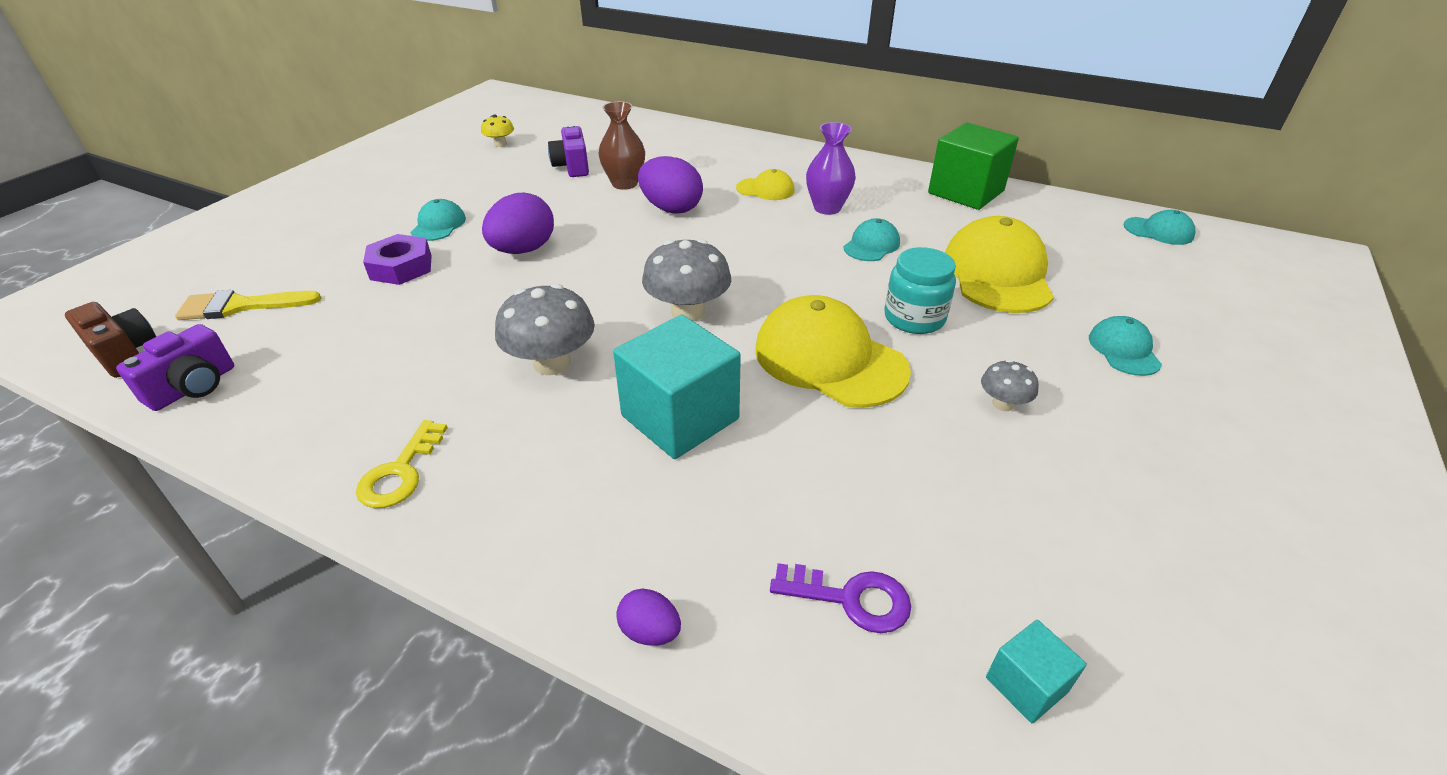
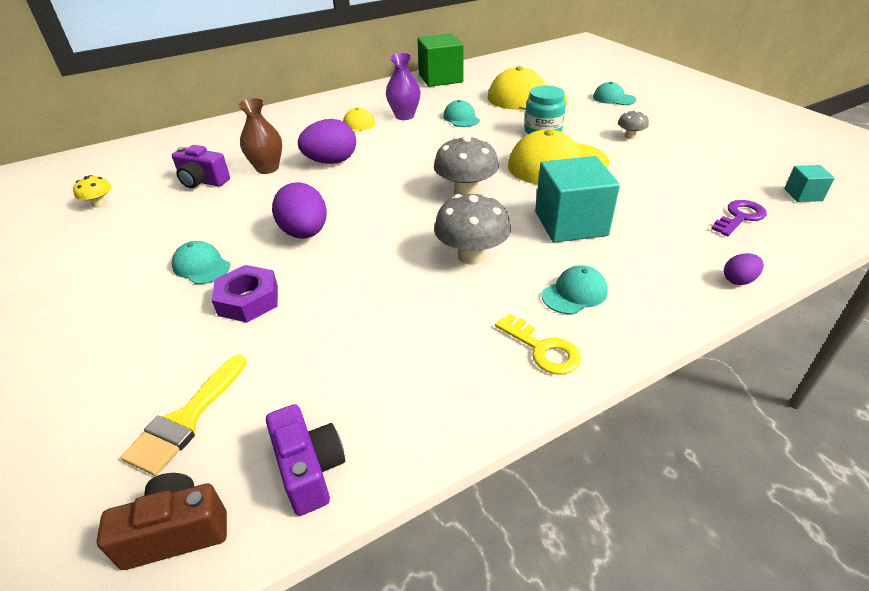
camera: 55 degrees left, 0 degrees up
turquoise cap [1124,210,1195,245] -> turquoise cap moved to [542,265,608,314]

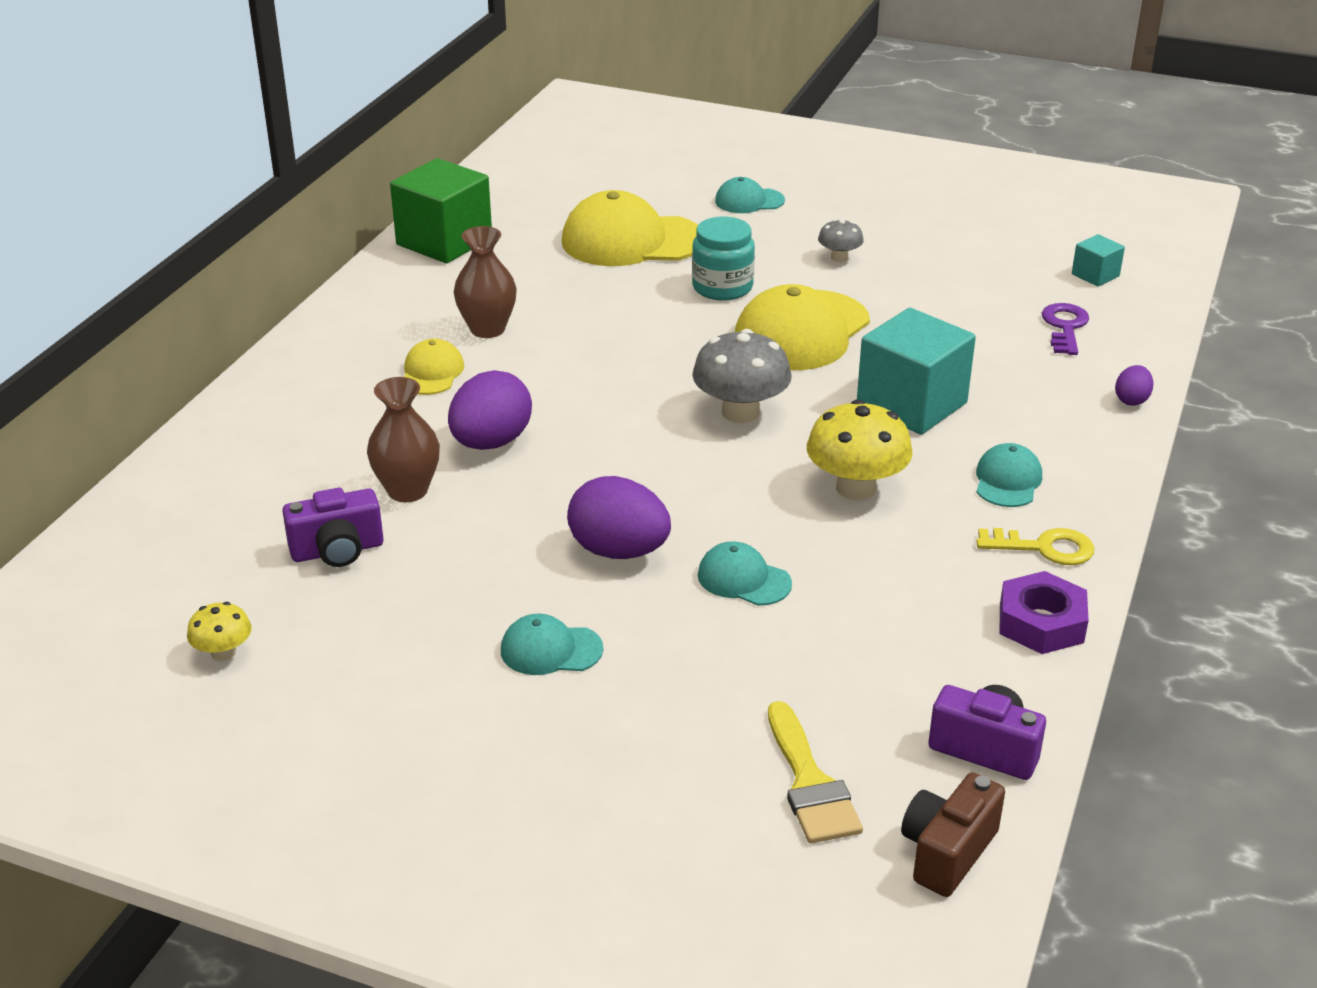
camera: 40 degrees left, 5 degrees down
purple nut [212,265,278,323] -> purple nut moved to [999,571,1089,654]
purple vase [386,53,421,120] -> brown vase [454,226,517,338]
grey mushroom [434,194,511,265] -> yellow mushroom [807,399,912,500]
turquoise cap [443,100,480,127] -> turquoise cap moved to [698,541,792,606]

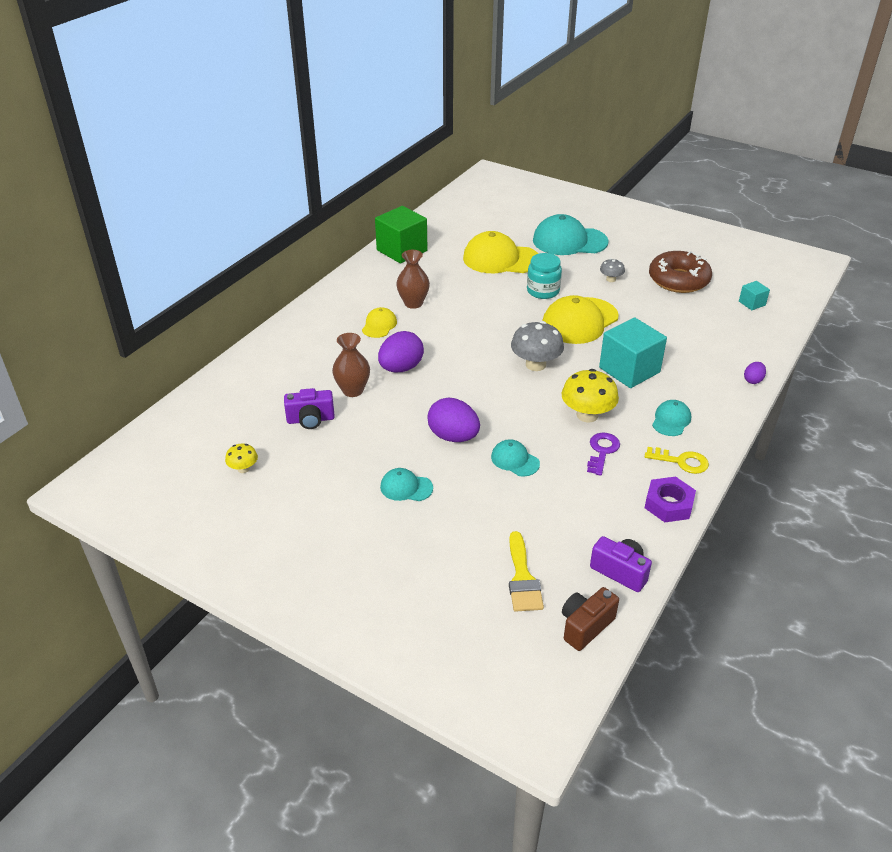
camera: 10 degrees right, 5 degrees up
turquoise cap [715,177,785,213] -> turquoise cap [533,214,609,255], size x1.97
purple key [1042,303,1089,355] -> purple key moved to [587,433,620,476]
none -> brown donut [649,251,712,293]

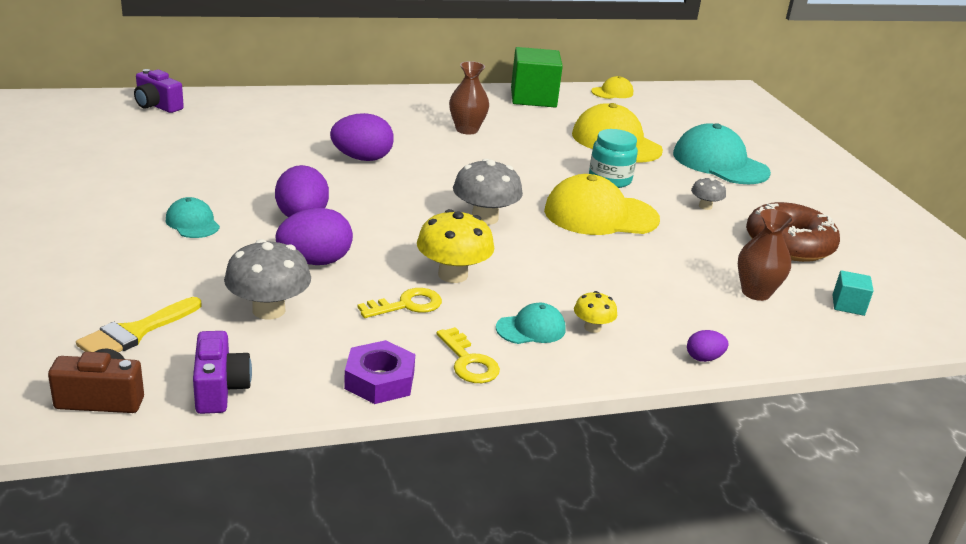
camera: 40 degrees right, 10 degrees down
yellow mushroom [225,443,258,473] -> yellow mushroom moved to [574,291,617,333]
purple camera [284,388,335,429] -> purple camera moved to [134,69,184,113]
brown vase [332,333,370,397] -> brown vase moved to [738,209,794,301]
yellow cap [362,307,397,338] -> yellow cap moved to [591,76,633,99]
turquoise cap [491,439,540,477] -> purple egg [276,208,353,265]
purple key [587,433,620,476] -> yellow key [357,288,442,318]
turquoise cube [599,317,667,388] -> none
none -> grey mushroom [224,239,311,320]

